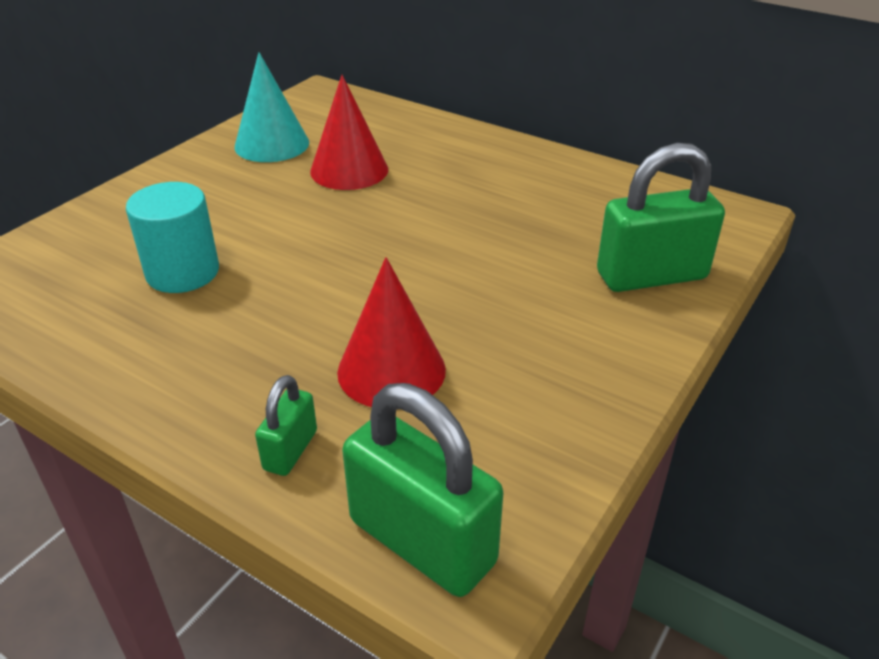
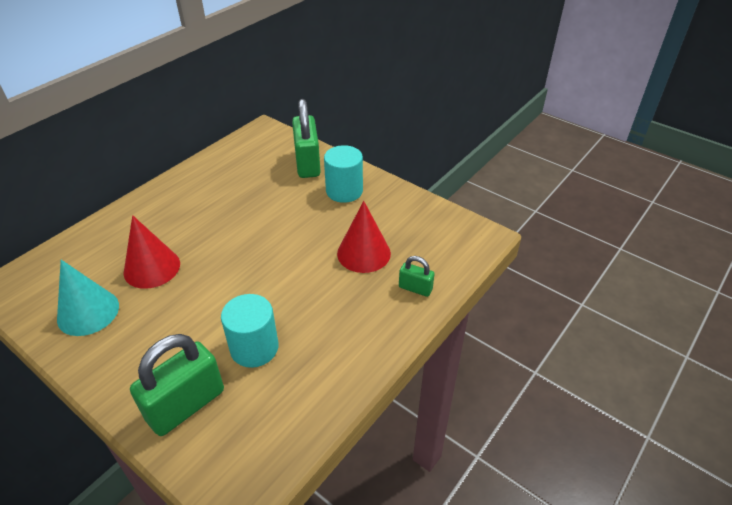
camera: 85 degrees left, 5 degrees up
green padlock [342,383,503,597] -> green padlock moved to [130,334,224,436]
none -> turquoise cylinder [324,145,363,203]

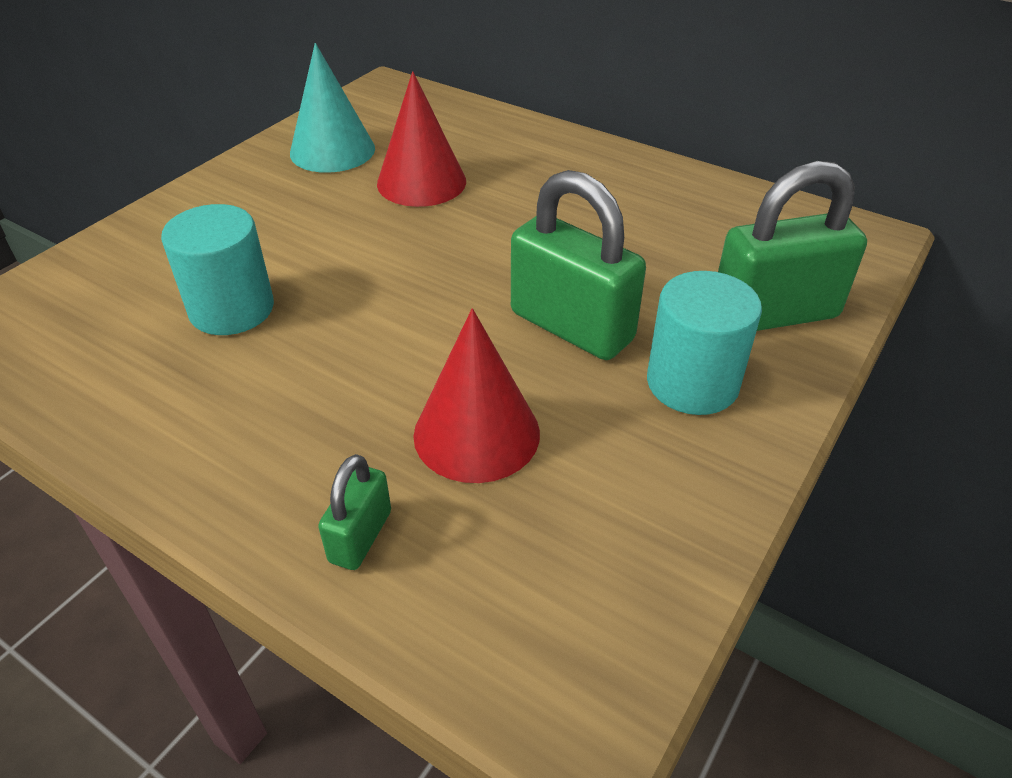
camera: 85 degrees right, 0 degrees up
green padlock [130,334,224,436] -> green padlock moved to [511,170,646,360]

